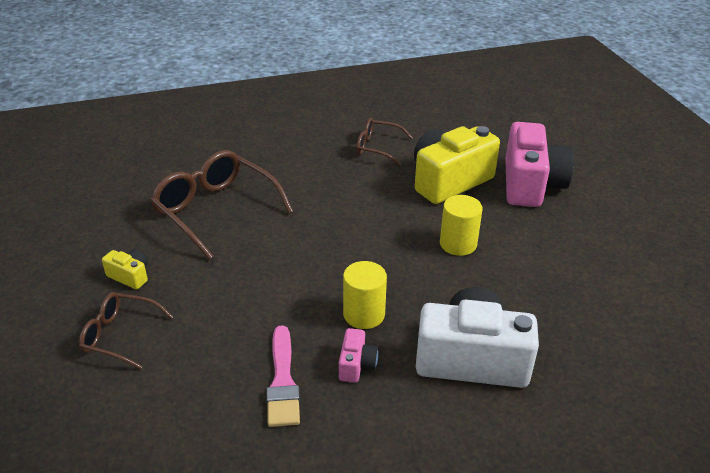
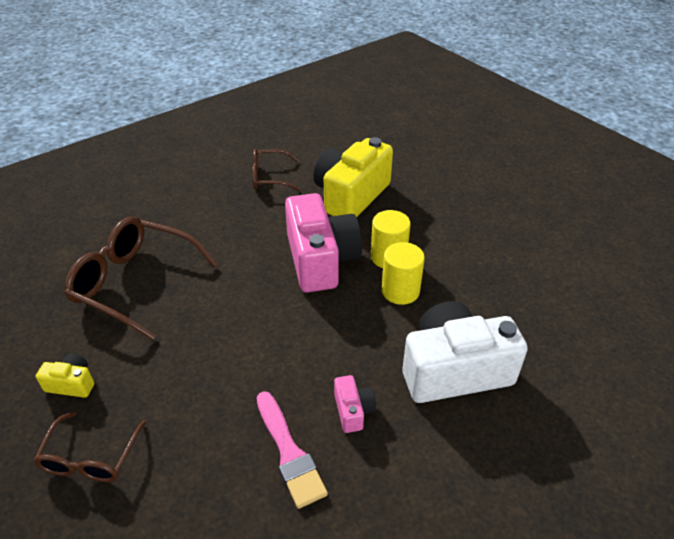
camera: 20 degrees left, 5 degrees up
brown glasses [79,292,173,369] -> brown glasses turned 75 degrees counterclockwise [33,411,146,482]
yellow cylinder [343,261,387,329] -> yellow cylinder moved to [382,242,425,305]
pink camera [505,122,574,207] -> pink camera moved to [285,193,362,293]

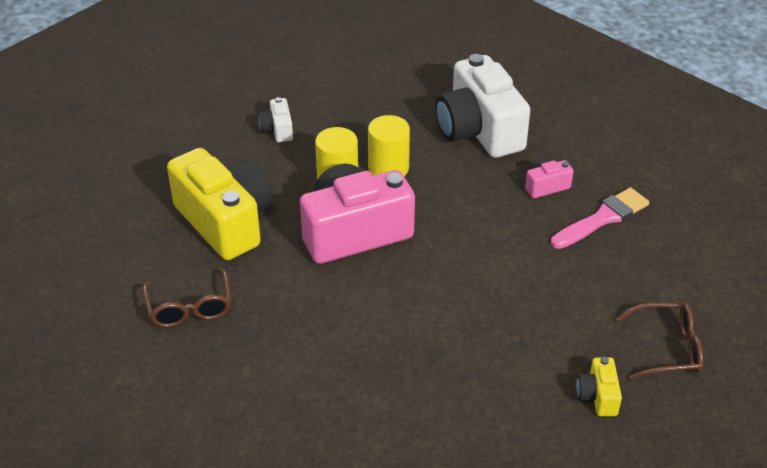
camera: 100 degrees left, 0 degrees up
brown glasses [64,217,218,340] -> none
yellow camera [313,137,393,217] -> yellow camera turned 150 degrees counterclockwise [167,148,273,260]
none -> white camera [258,97,293,142]

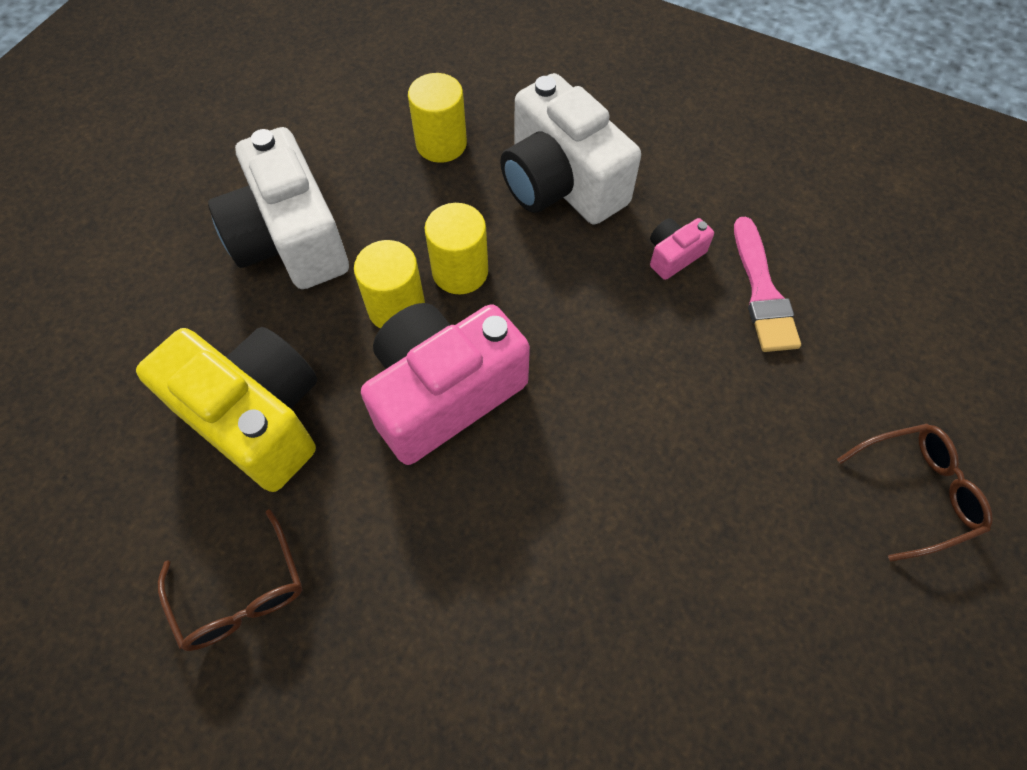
camera: 15 degrees left, 20 degrees up
white camera [258,97,293,142] -> white camera [208,127,349,289], size x2.31
pink brush [551,188,649,249] -> pink brush turned 135 degrees clockwise [734,217,801,352]
yellow camera [576,357,622,416] -> none
none -> yellow cylinder [408,73,467,163]

